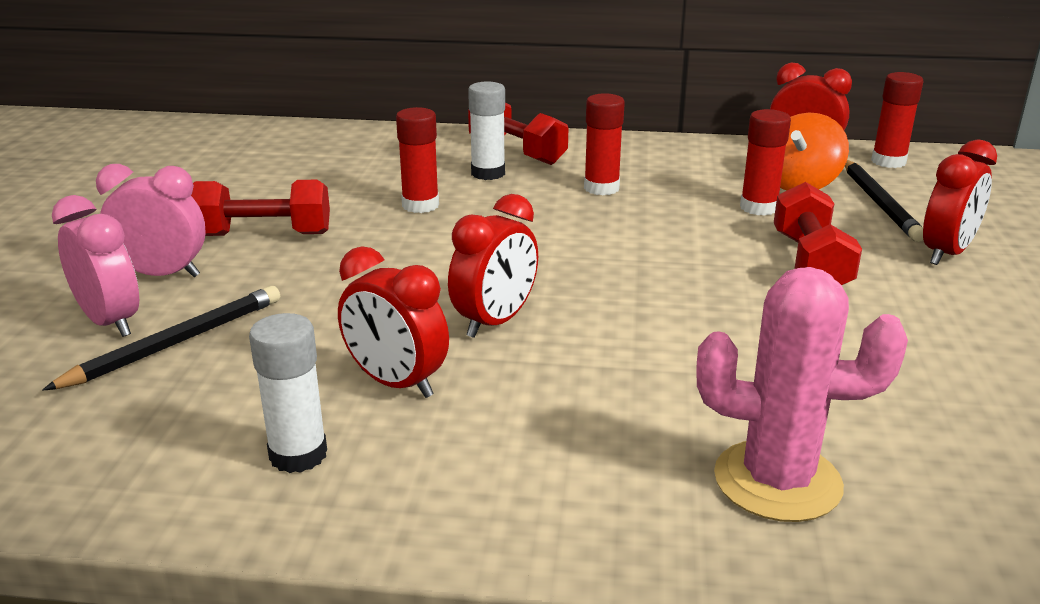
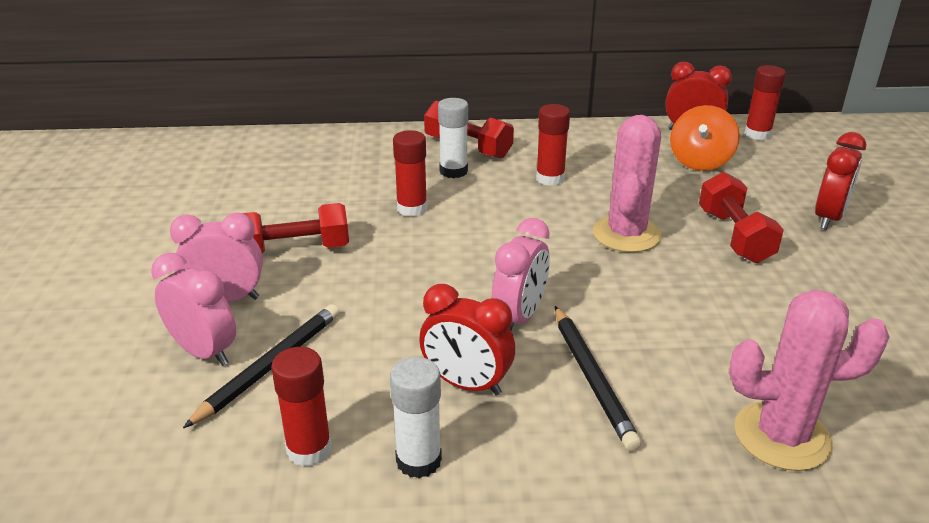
camera: 10 degrees left, 5 degrees up
red clock [448,194,538,338] -> pink clock [491,218,550,330]
red glue stick [740,109,791,216] -> red glue stick moved to [271,347,332,467]
black pencil [845,160,923,242] -> black pencil moved to [555,306,641,451]
none -> pink cactus [593,115,661,252]

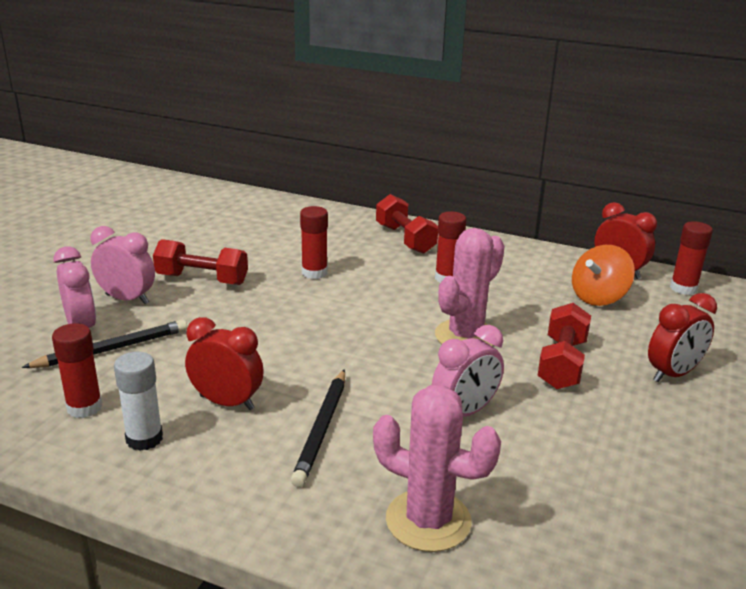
camera: 25 degrees right, 5 degrees down
red clock [419,284,515,396] -> red clock turned 150 degrees clockwise [185,317,264,410]
white glue stick [438,98,468,178] -> none
pink clock [491,218,550,330] -> pink clock moved to [432,325,504,417]

